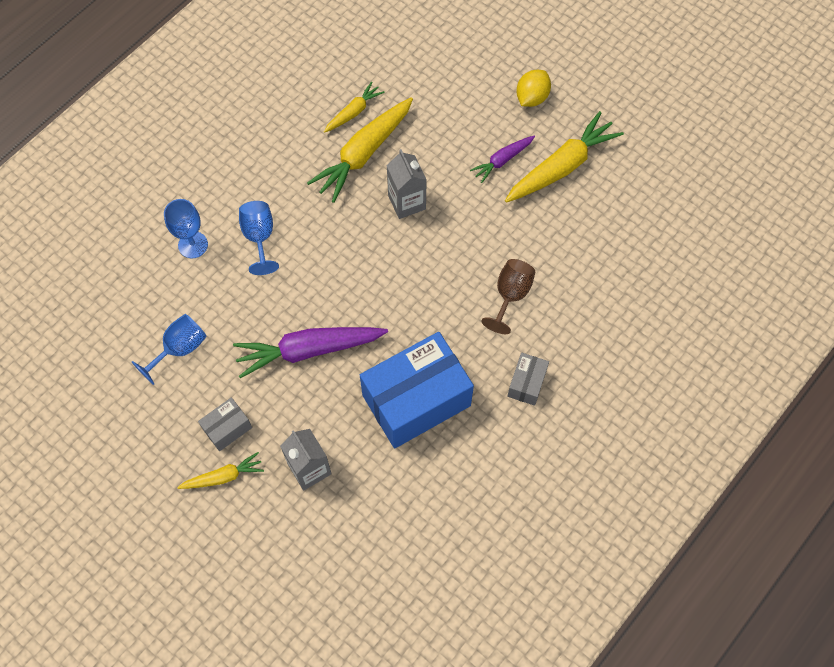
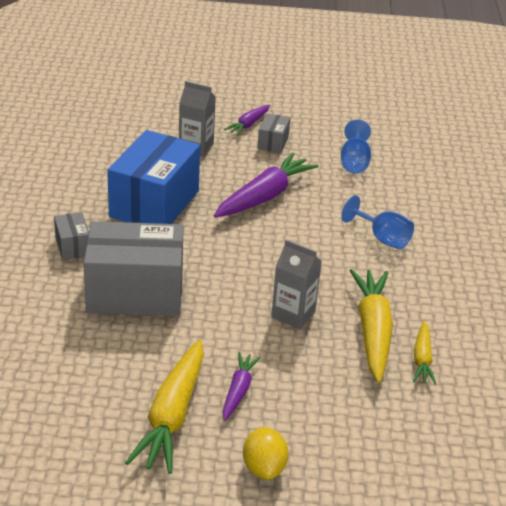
camera: 140 degrees right, 30 degrees down
blue goblet [164,199,208,258] -> none
yellow carrot [177,452,264,489] -> purple carrot [224,105,270,136]
brown goblet [481,259,535,334] -> grey box [84,221,183,316]

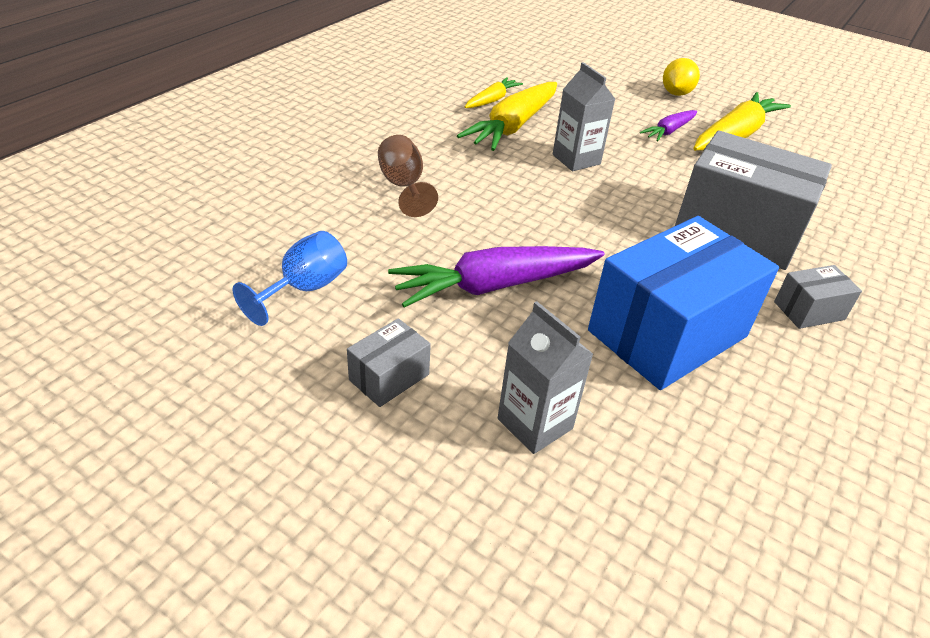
camera: 150 degrees left, 5 degrees up
grey box [54,212,89,260] -> grey box turned 60 degrees clockwise [774,265,862,329]
purple carrot [224,105,270,136] -> none
blue goblet [341,195,414,249] -> brown goblet [378,135,438,217]

